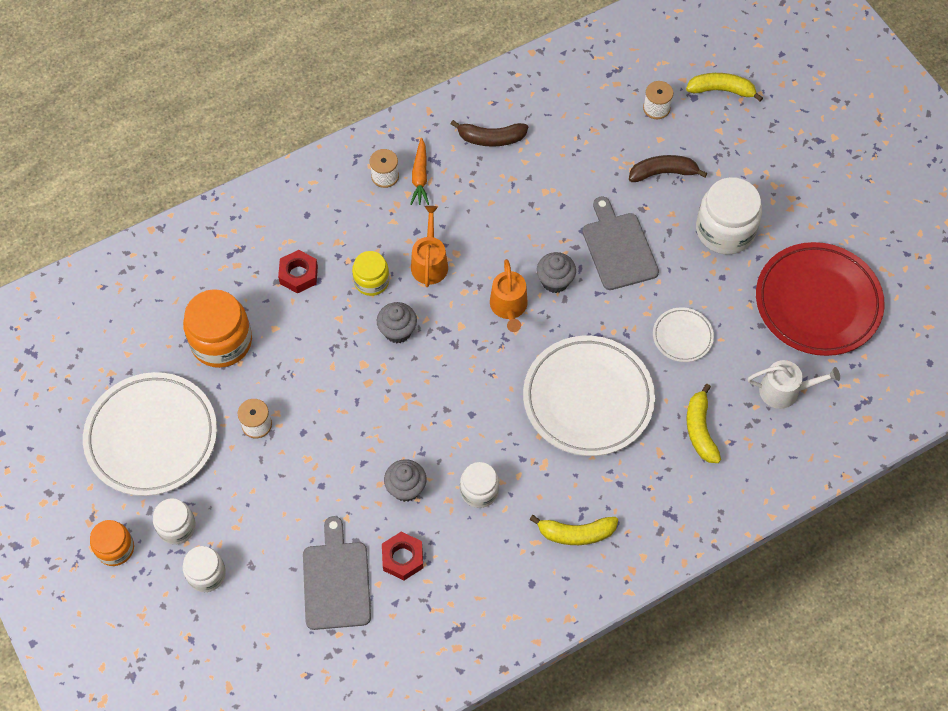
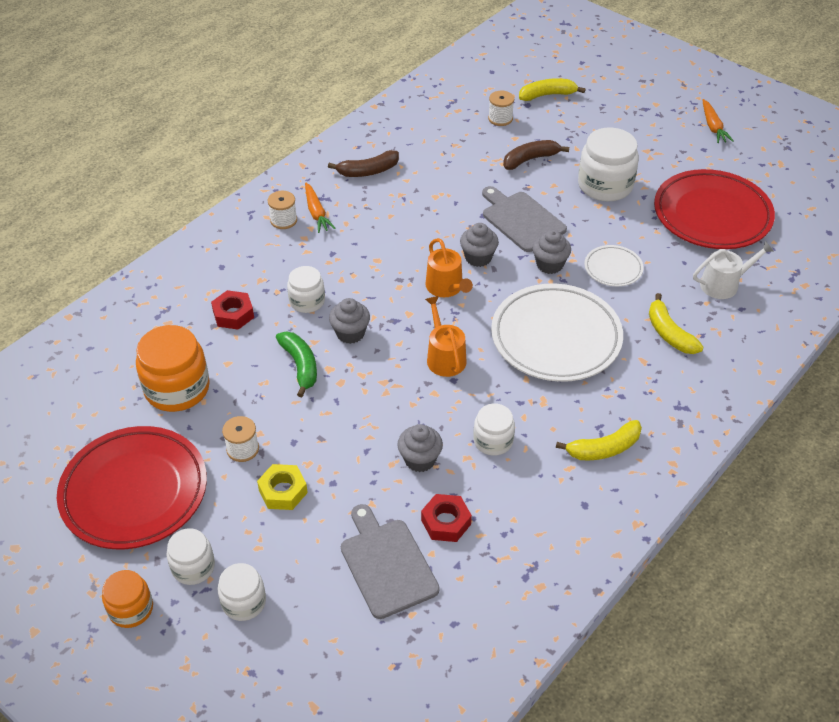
camera: 20 degrees left, 15 degrees down
white plate [83,372,217,496] -> red plate [57,426,207,549]
yellow jar [352,251,389,296] -> white jar [287,266,325,313]
orange watering can [411,206,448,287] -> orange watering can moved to [425,296,466,377]
none -> yellow nut [257,464,308,510]
none -> green banana [276,332,317,397]
none -> grey cupcake [532,230,571,274]
none -> orange carrot [702,99,733,143]

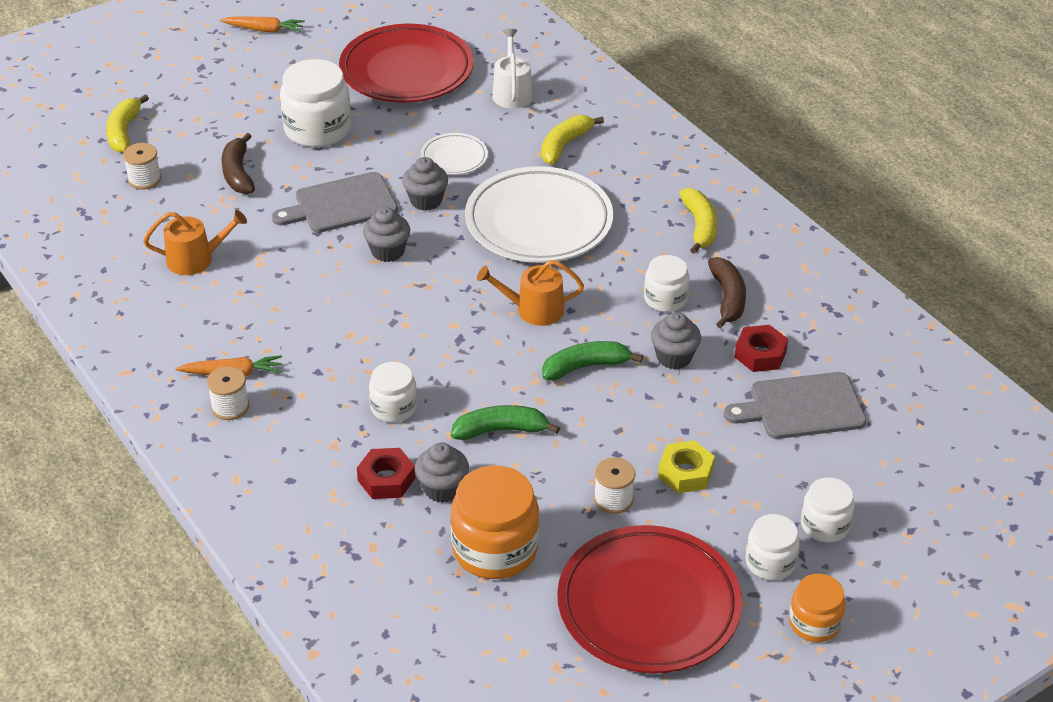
camera: 75 degrees left, 5 degrees down
brown banana [328,150,399,177] -> brown banana moved to [708,257,746,329]
grey cupcake [329,298,370,344] -> grey cupcake moved to [415,443,469,503]
orange watering can [425,238,473,297] -> orange watering can moved to [143,210,247,275]
yellow banana [649,293,703,354] -> yellow banana turned 135 degrees clockwise [541,115,604,165]
none -> green banana [542,341,643,380]

